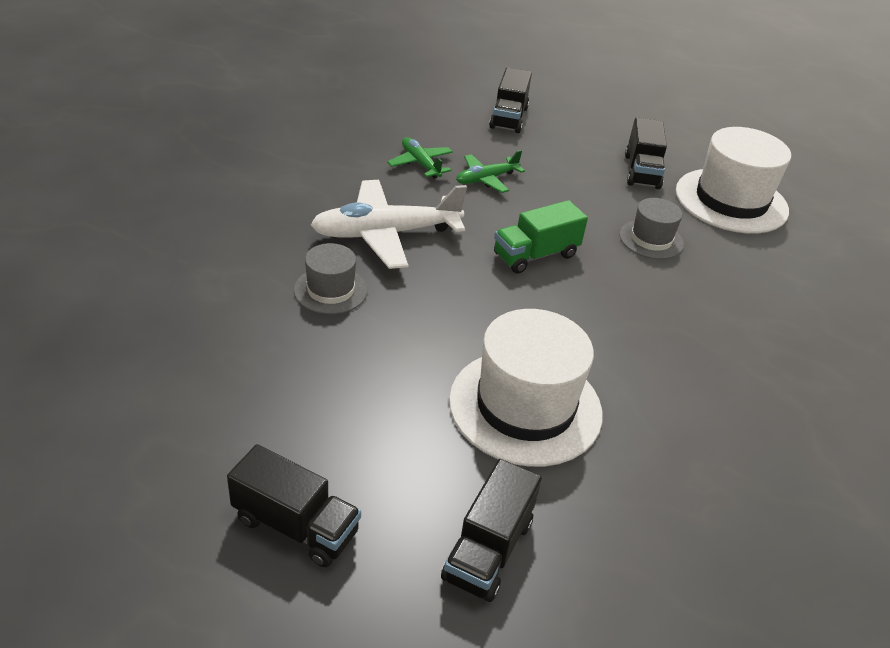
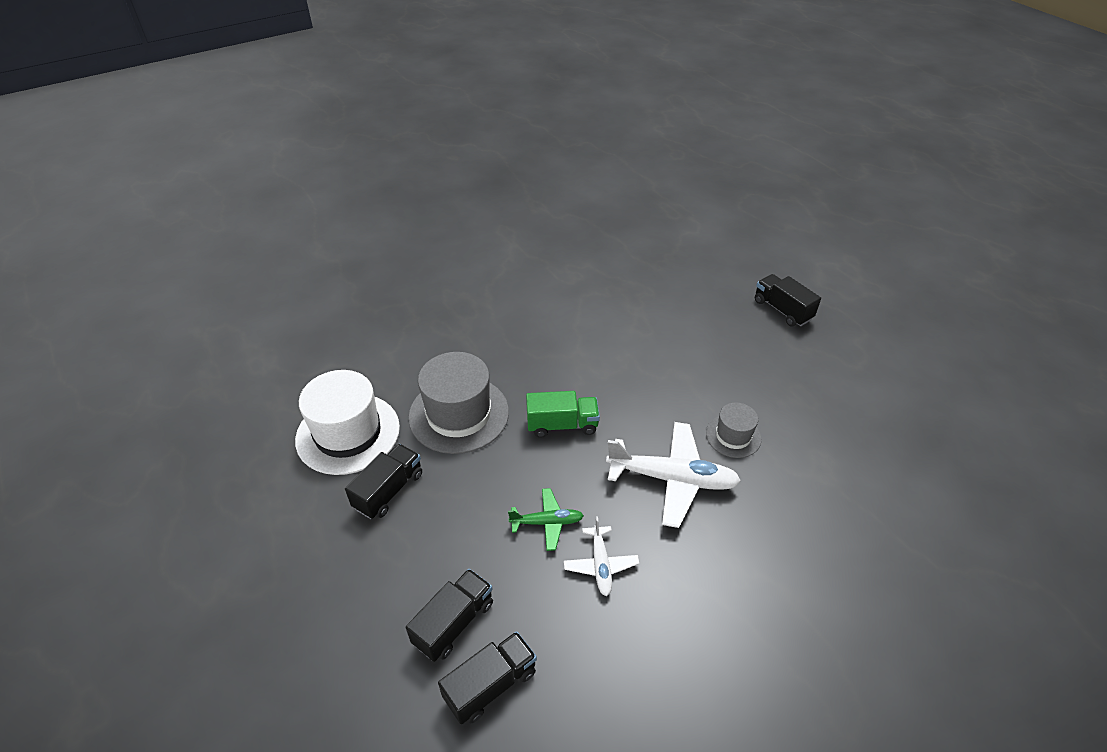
camera: 150 degrees left, 5 degrees up
green plane [387,137,453,178] -> white plane [564,516,639,596]
black truck [441,459,542,602] -> black truck moved to [438,631,537,724]
white hat [449,309,603,467] -> none
grey hat [619,198,684,259] -> grey hat [408,352,509,454], size x1.87

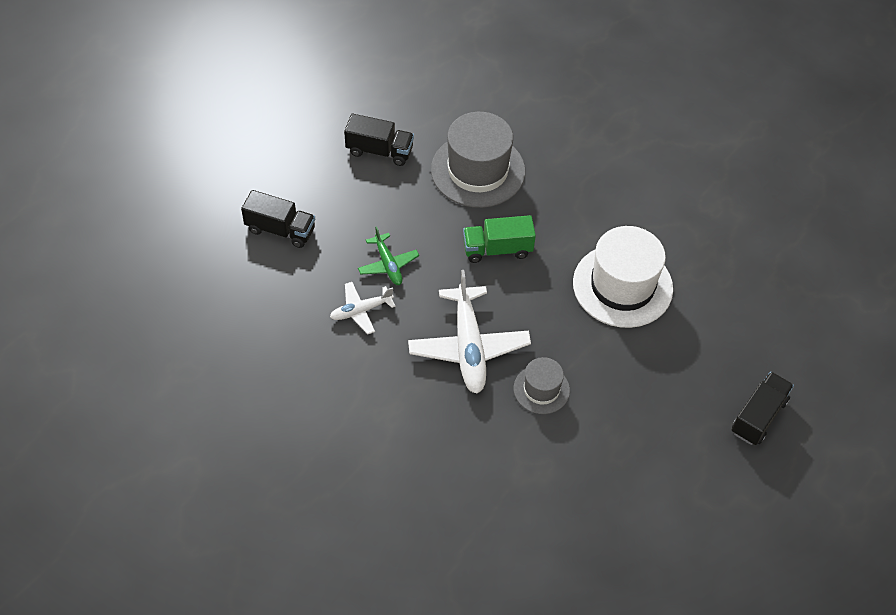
camera: 70 degrees right, 10 degrees up
white hat [295,370,400,475] -> white hat moved to [573,226,673,328]
black truck [438,631,537,724] -> none
green truck [526,391,600,438] -> green truck turned 105 degrees clockwise [463,215,536,263]

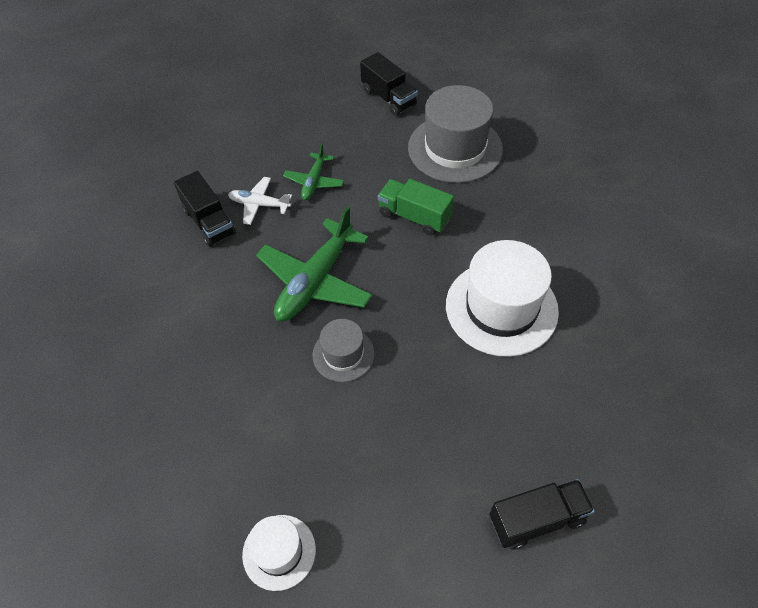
camera: 40 degrees right, 0 degrees up
black truck [241,190,315,248] -> black truck moved to [174,171,236,247]
white plane [408,270,531,393] -> green plane [256,206,373,321]
none -> white hat [242,515,316,591]

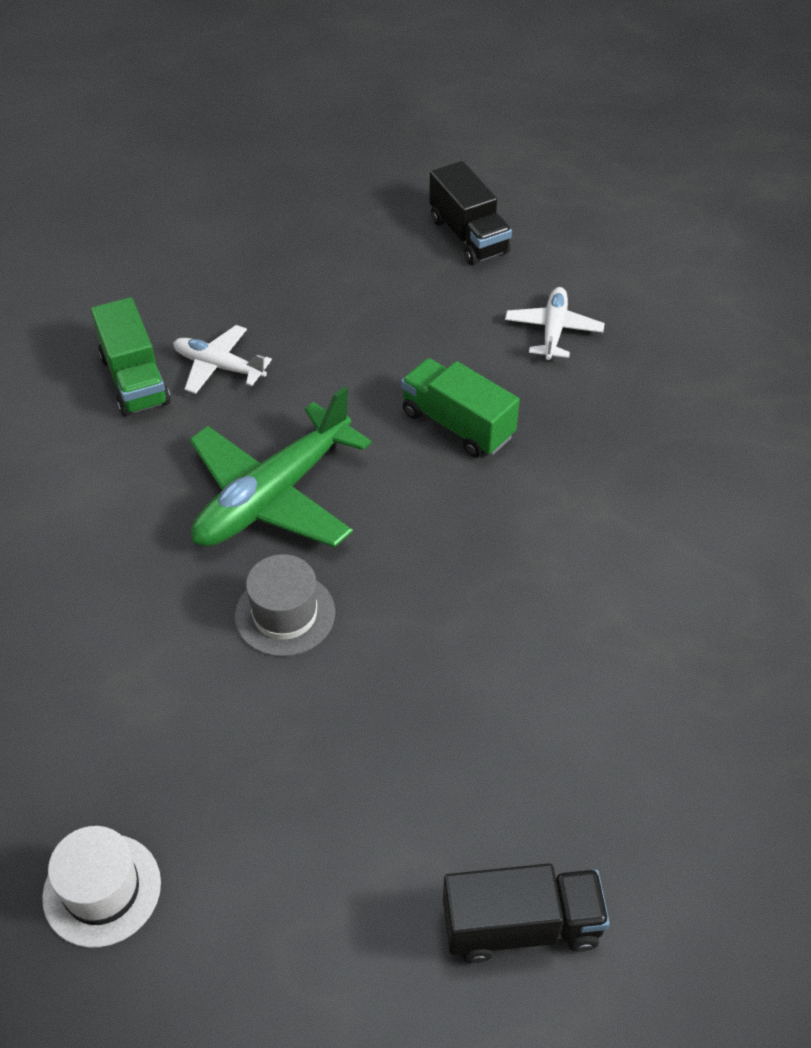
camera: 10 degrees right, 5 degrees down
black truck [174,171,236,247] -> green truck [91,297,171,417]
green plane [283,143,344,200] -> none
grey hat [408,85,503,183] -> white plane [505,287,605,360]
white hat [446,240,559,357] -> none

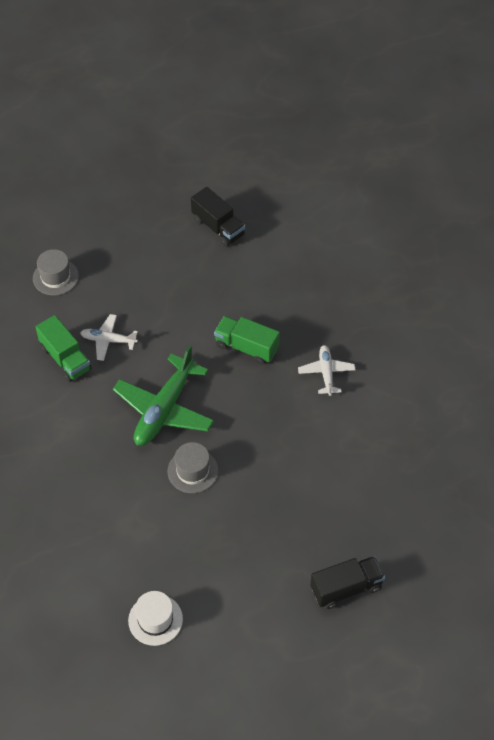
camera: 15 degrees left, 5 degrees up
white plane [505,287,605,360] -> white plane moved to [298,345,355,396]
none -> grey hat [33,249,79,295]

